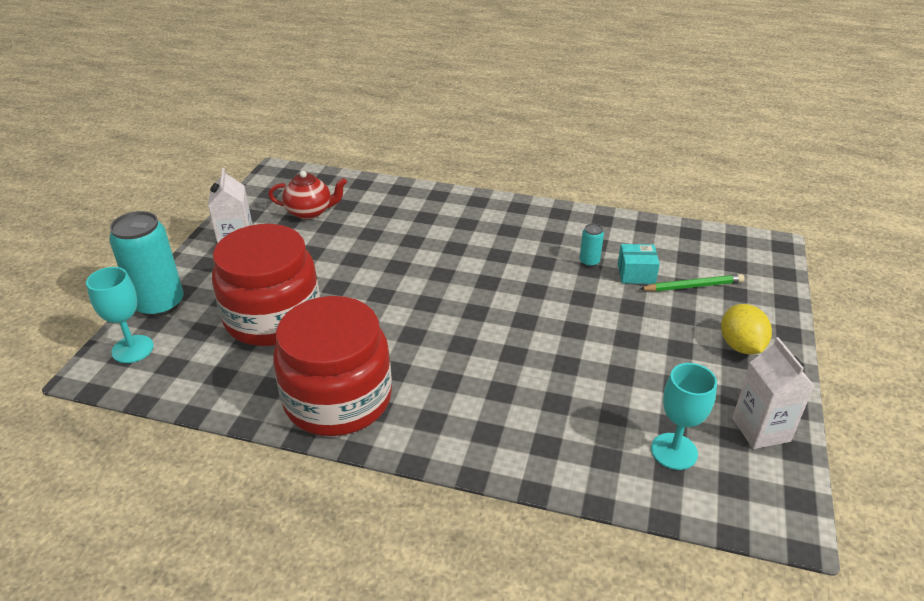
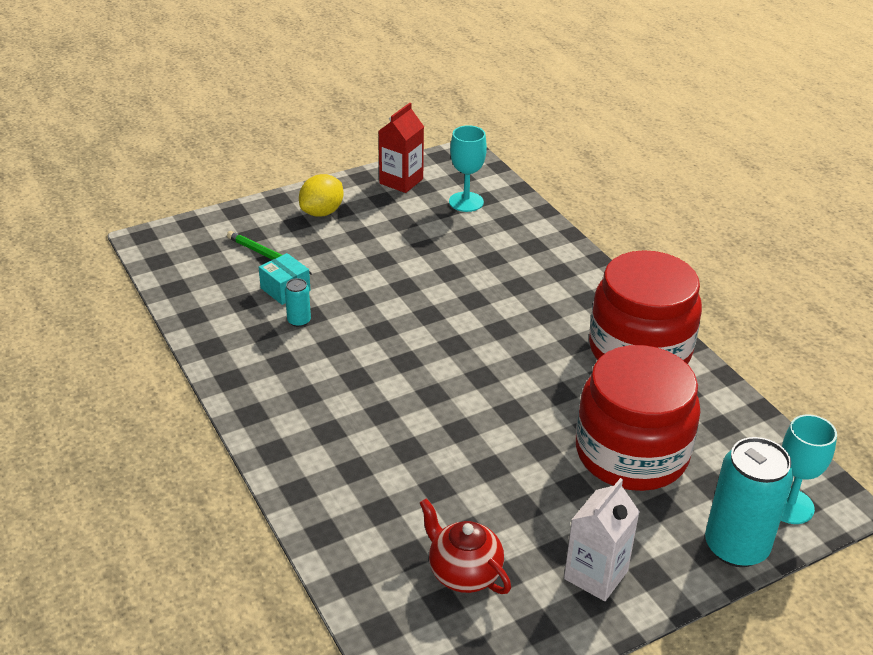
camera: 135 degrees left, 0 degrees up
white carton [732,337,814,449] -> red carton [379,103,424,193]

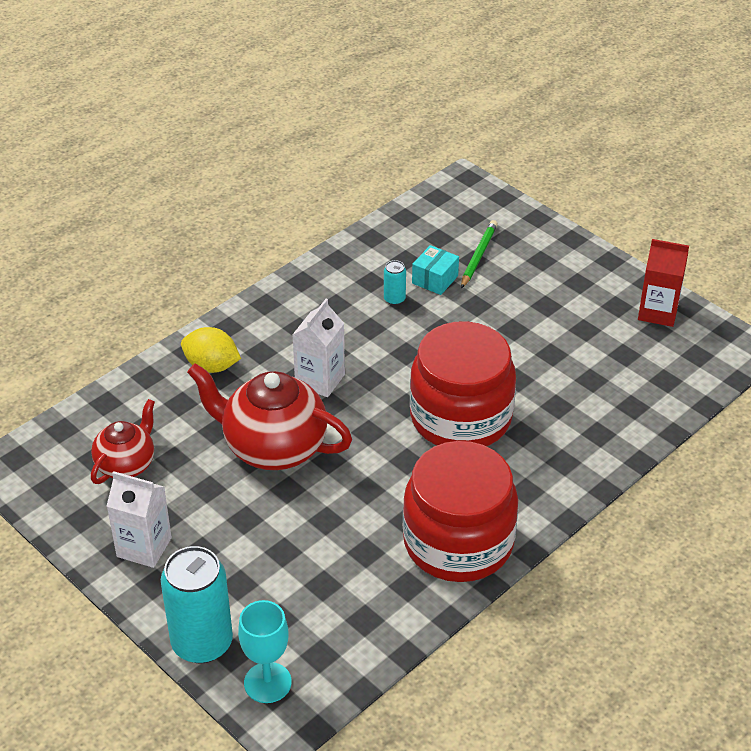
camera: 75 degrees right, 5 degrees up
yellow lemon [299,174,344,217] -> yellow lemon moved to [181,327,241,373]
turquoise goblet [449,125,487,212] -> none
red jar [576,345,700,491] -> red jar moved to [410,321,516,446]
none -> red teapot [187,363,352,470]
none -> white carton [292,299,345,397]

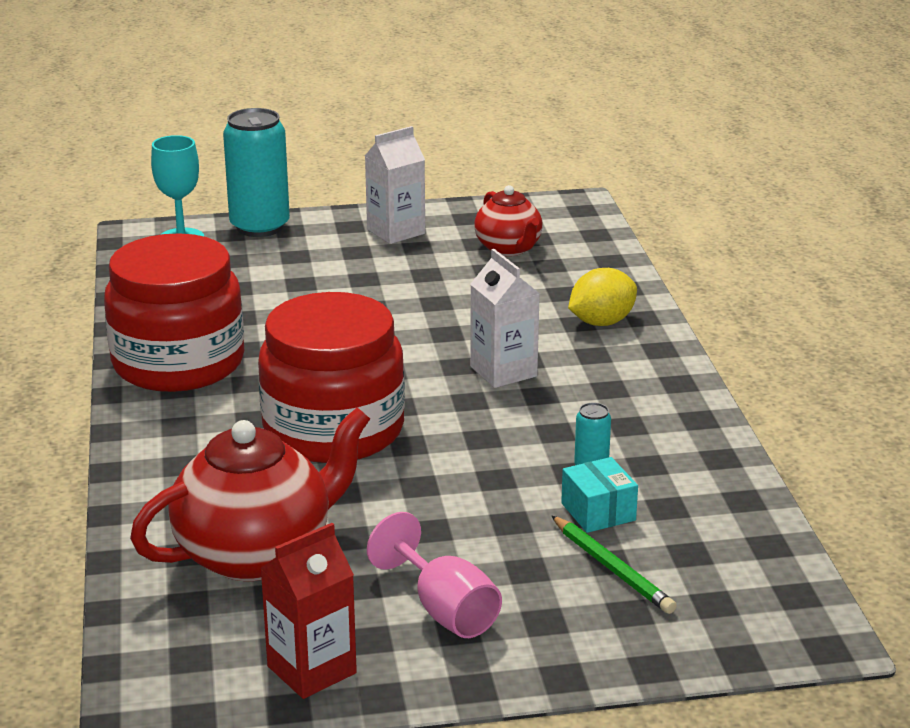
camera: 125 degrees right, 15 degrees down
red teapot [187,363,352,470] -> red teapot moved to [130,407,370,581]
none -> pink goblet [367,512,502,638]

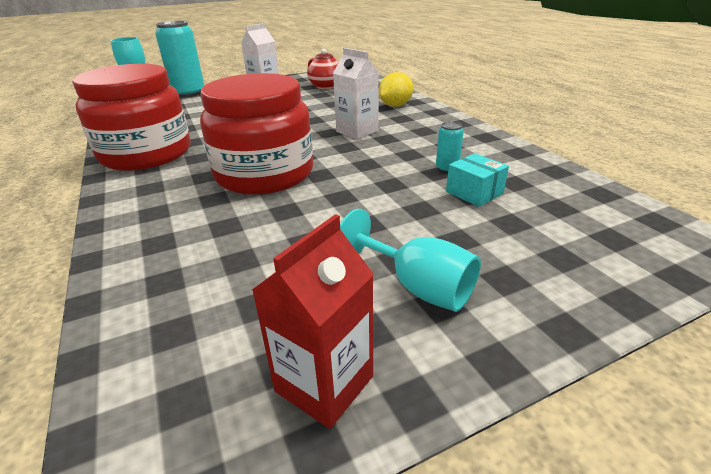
camera: 15 degrees left, 5 degrees up
red teapot [130,407,370,581] -> none
pink goblet [367,512,502,638] -> turquoise goblet [340,209,481,312]
green pencil [552,516,677,614] -> none

